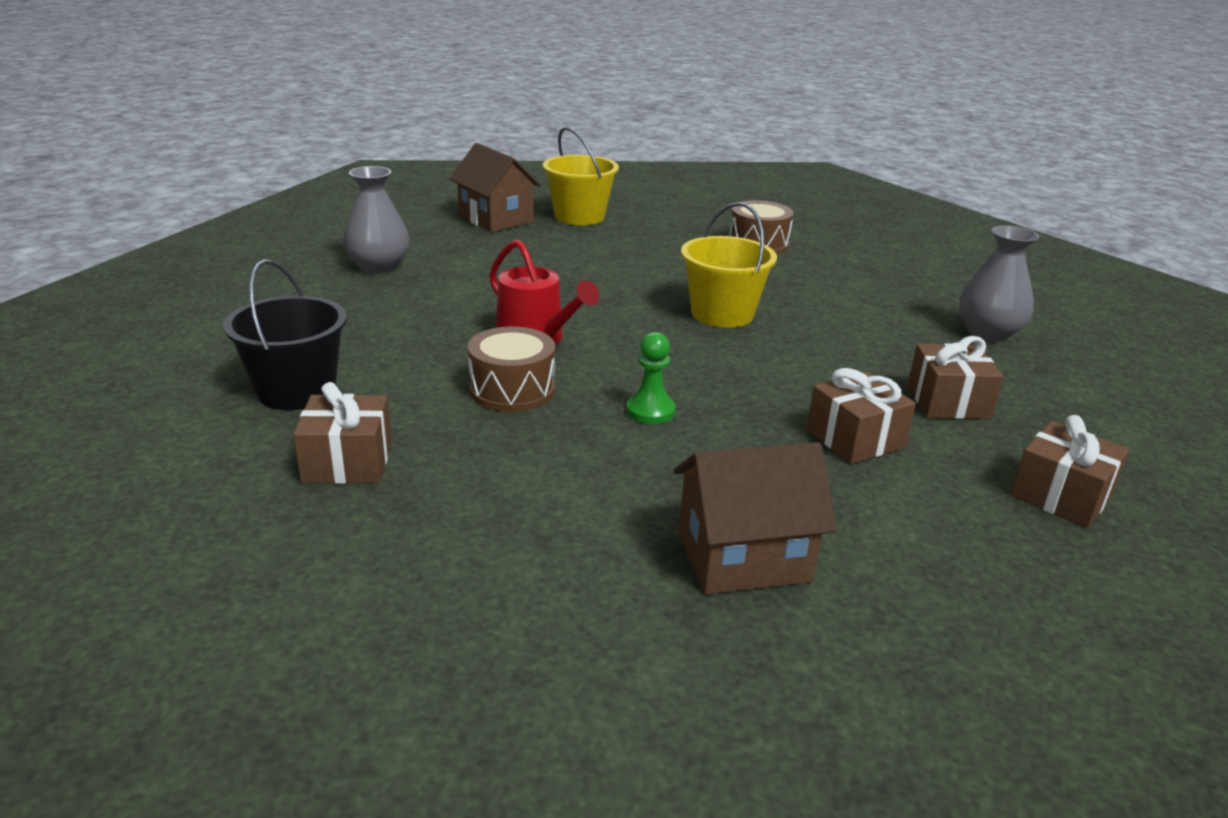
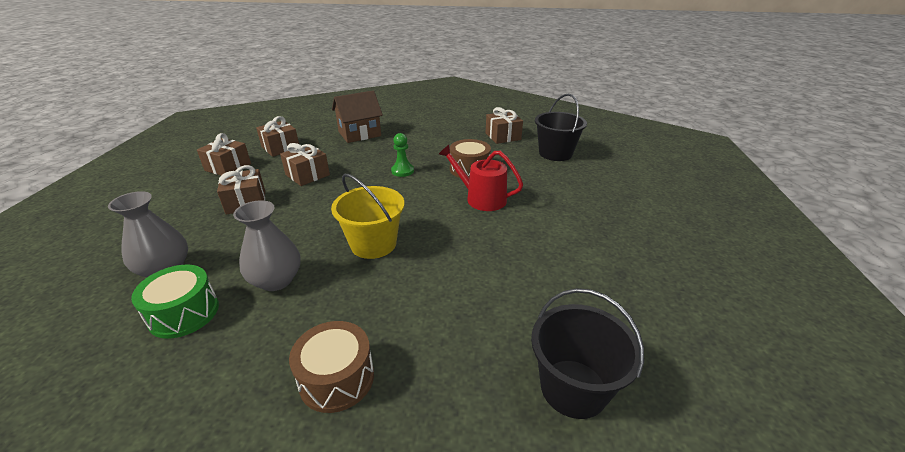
camera: 165 degrees right, 5 degrees up
grey vase [343,166,409,274] -> grey vase moved to [233,200,301,291]
brown house [450,143,541,232] -> none
yellow bucket [543,127,619,225] -> black bucket [531,288,644,419]
none -> green drum [131,264,219,339]
none -> brown gift [256,116,299,157]

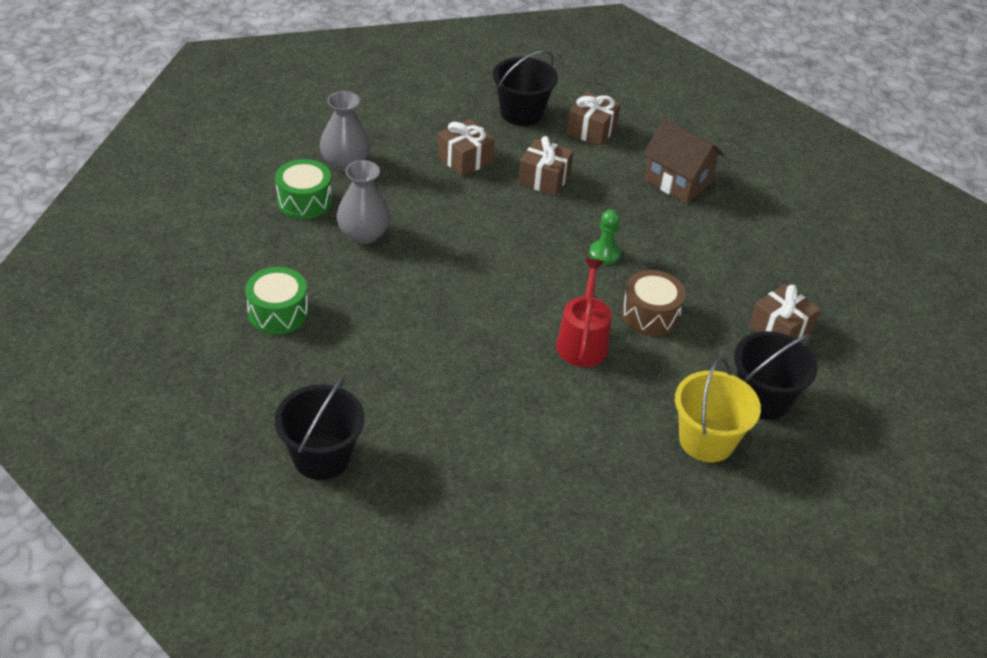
camera: 65 degrees right, 10 degrees up
brown gift [197,133,251,175] -> black bucket [493,50,558,126]
brown drum [289,321,374,413] -> green drum [245,267,308,334]
yellow bucket [331,174,405,259] -> yellow bucket moved to [675,358,761,462]

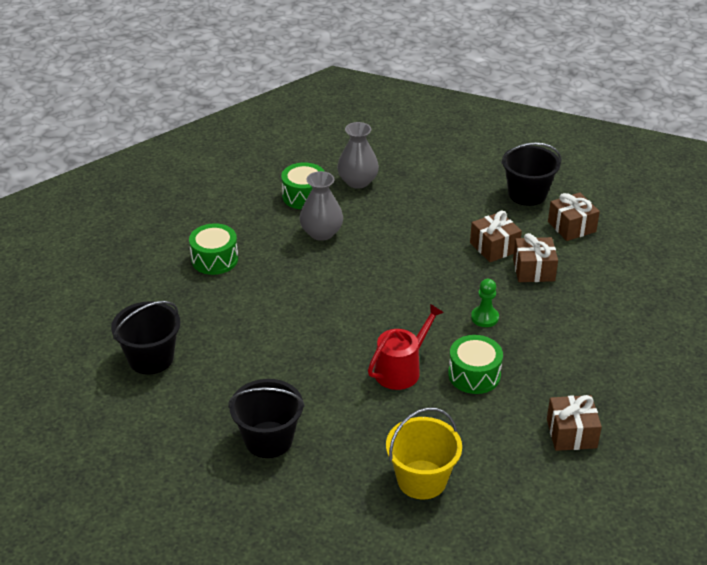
camera: 40 degrees right, 5 degrees down
brown gift [438,119,495,176] -> brown gift moved to [513,233,558,282]
brown drum [622,270,686,336] -> green drum [448,335,503,394]
brown house [643,119,724,203] -> none
black bucket [734,331,818,420] -> black bucket moved to [228,379,305,458]

